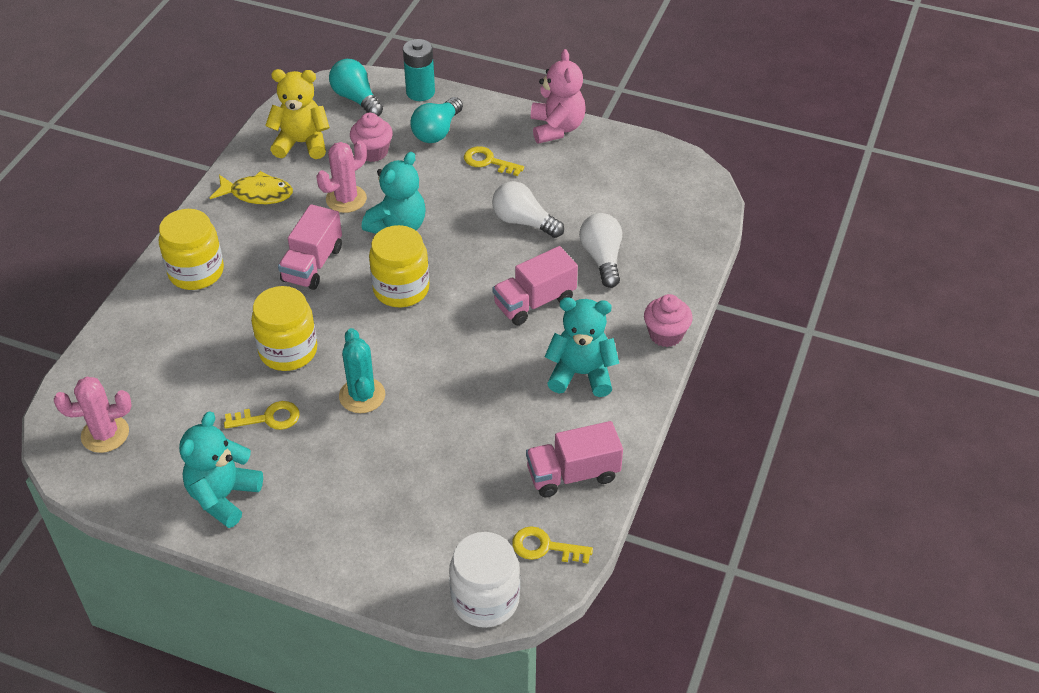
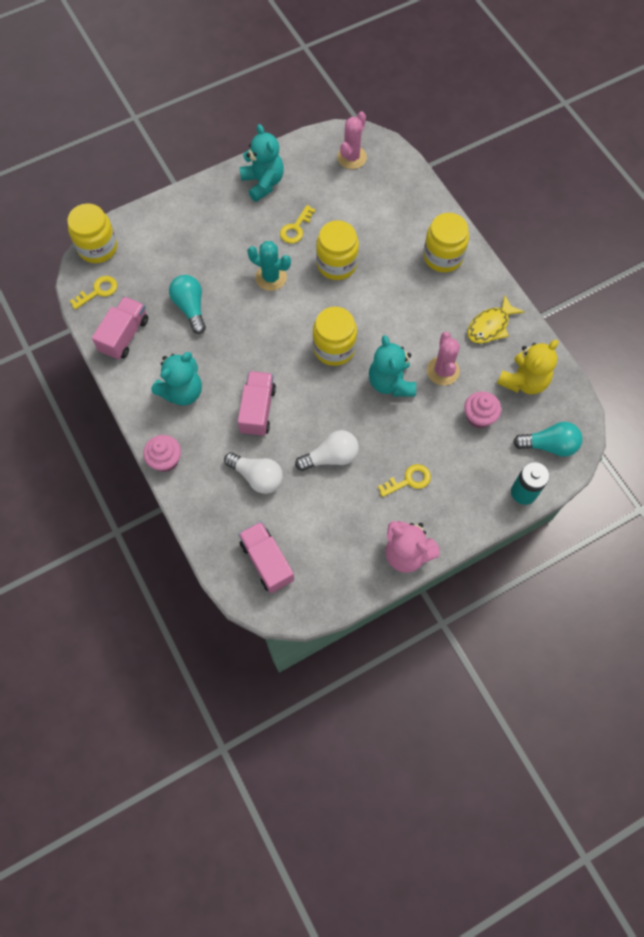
camera: 130 degrees right, 20 degrees up
pink truck [278,204,342,290] -> pink truck moved to [238,521,294,593]
turquoise light bulb [410,97,463,143] -> turquoise light bulb moved to [169,275,206,334]
white jar [449,532,520,628] -> yellow jar [67,203,117,263]

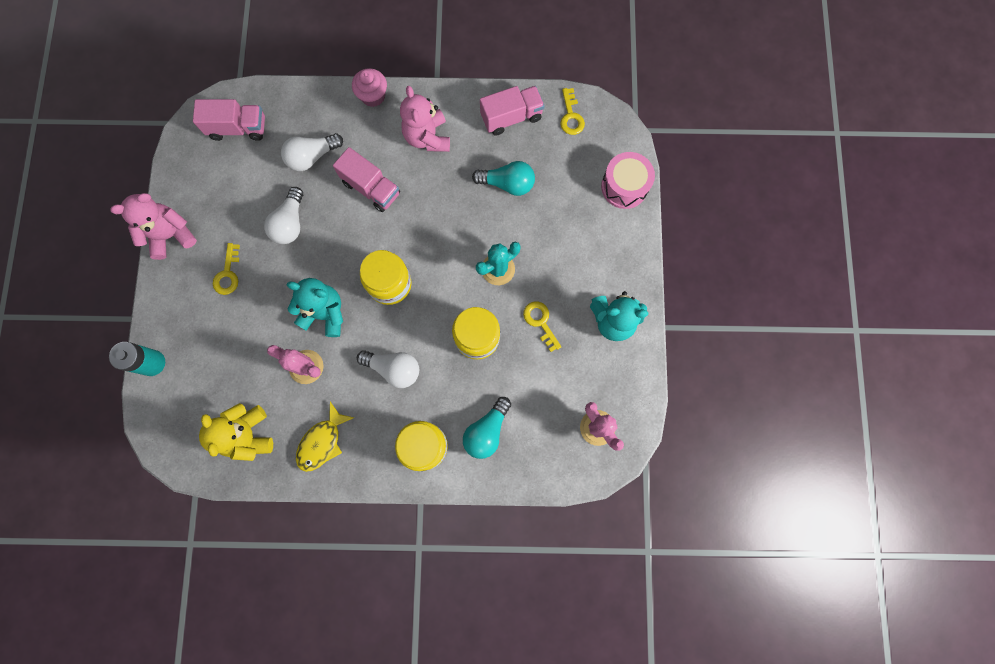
camera: 120 degrees right, 10 degrees up
yellow jar [67,203,117,263] -> none
pink truck [92,296,148,360] -> pink truck turned 75 degrees counterclockwise [480,86,545,136]
turquoise teddy bear [151,352,202,405] -> pink teddy bear [400,86,450,152]
pink cupcake [464,391,501,429] -> none
yellow fish [467,295,524,343] -> yellow fish turned 135 degrees counterclockwise [296,402,354,472]
turquoise light bulb [513,422,582,457] -> turquoise light bulb moved to [463,397,511,459]
none -> white light bulb [357,350,419,388]
none -> pink drum [601,152,655,209]

